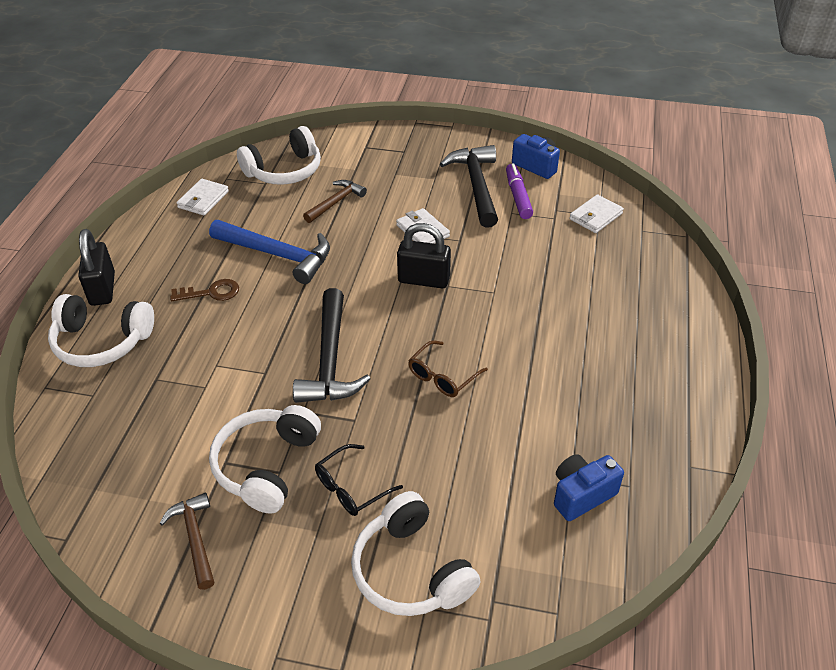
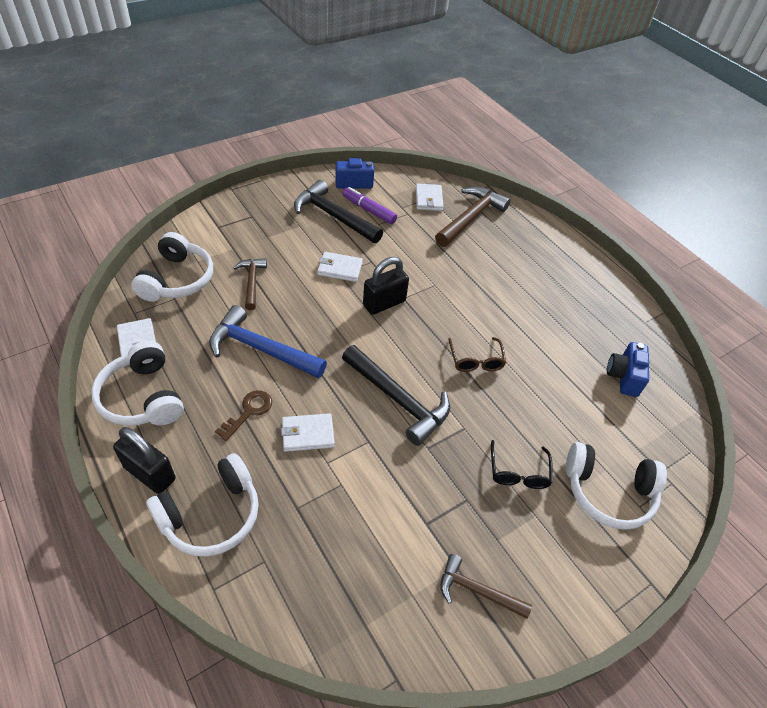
camera: 50 degrees left, 5 degrees up
blue hammer [209,220,330,284] -> blue hammer turned 135 degrees counterclockwise [209,305,327,378]
white headphones [209,405,321,514] -> white headphones moved to [91,341,184,425]
none -> white wallet [281,413,335,452]
none -> brown hammer [435,187,511,247]

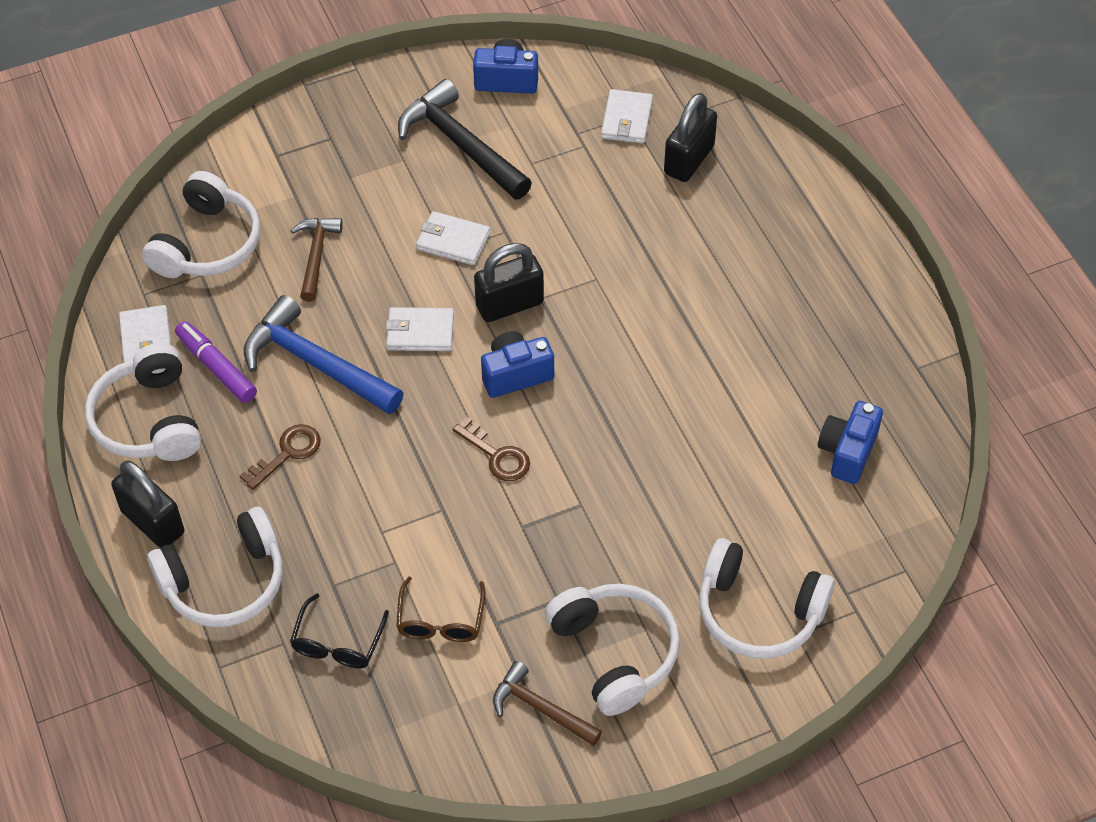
camera: 15 degrees right, 5 degrees up
white wallet [281,413,335,452] -> white wallet moved to [386,307,454,351]
purple marker [342,187,397,224] -> purple marker moved to [175,321,257,403]
black hammer [342,345,450,446] -> brown key [453,417,530,481]
brown hammer [435,187,511,247] -> black padlock [664,93,717,182]
brown glasses [448,337,506,372] -> brown glasses moved to [396,577,486,642]
black glasses [491,440,553,489] -> black glasses moved to [290,593,389,668]
none -> blue camera [481,331,554,398]
none -> white headphones [545,583,680,716]

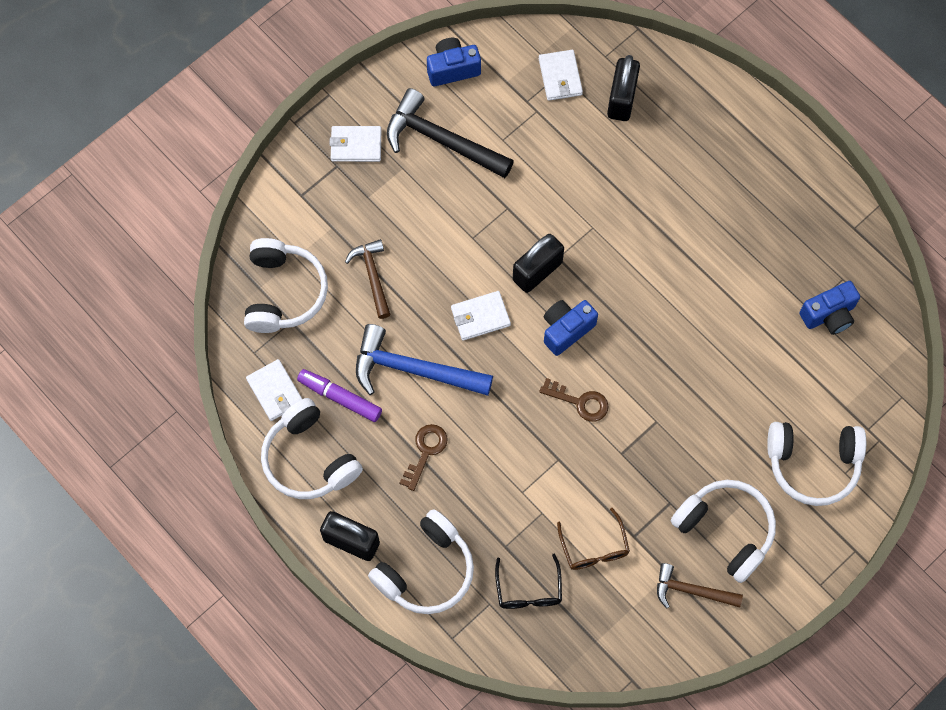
camera: 20 degrees left, 15 degrees up
white wallet [416,211,490,265] -> white wallet moved to [329,126,381,162]
blue camera [818,401,883,484] -> blue camera turned 120 degrees counterclockwise [799,281,860,335]

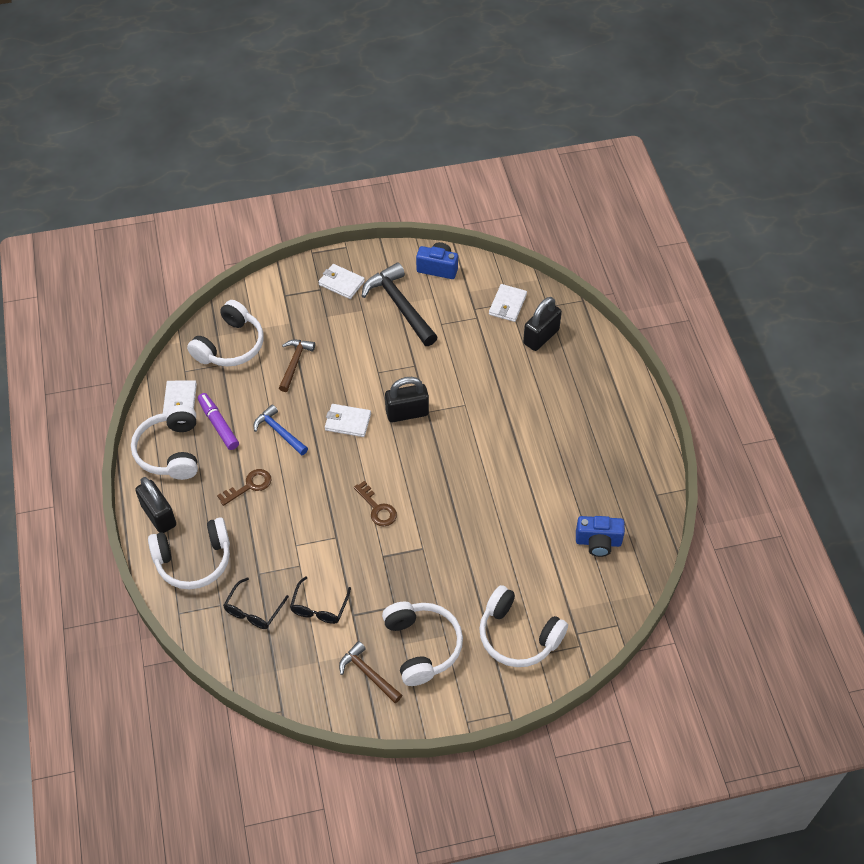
camera: 30 degrees right, 15 degrees down
blue hammer [356,324,493,396] -> blue hammer [254,405,308,456], size x0.60
blue camera [544,300,598,356] -> none
brown glasses [557,508,630,570] -> black glasses [290,576,351,624]

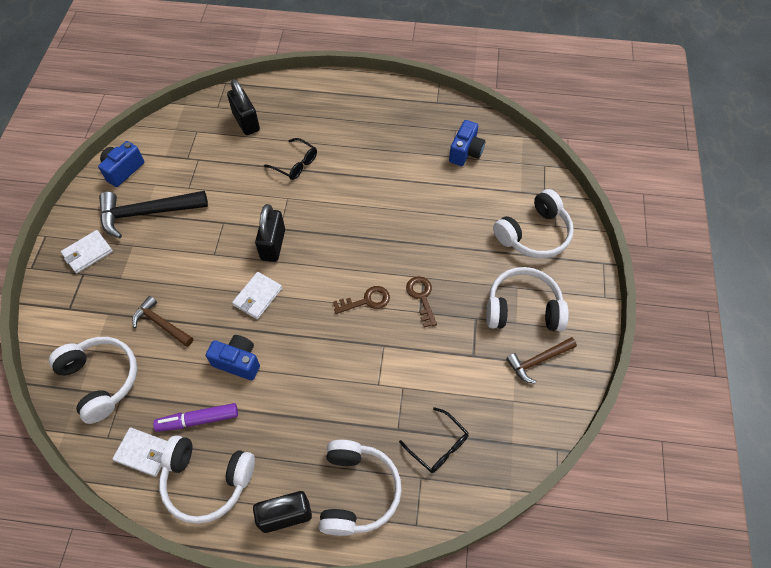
camera: 70 degrees left, 5 degrees up
brown key [217,469,271,506] -> brown key moved to [406,276,437,328]
blue hammer [254,405,308,456] -> blue camera [206,335,260,381]
black glasses [290,576,351,624] -> black glasses moved to [264,138,317,180]
white wallet [489,284,527,322] -> none

